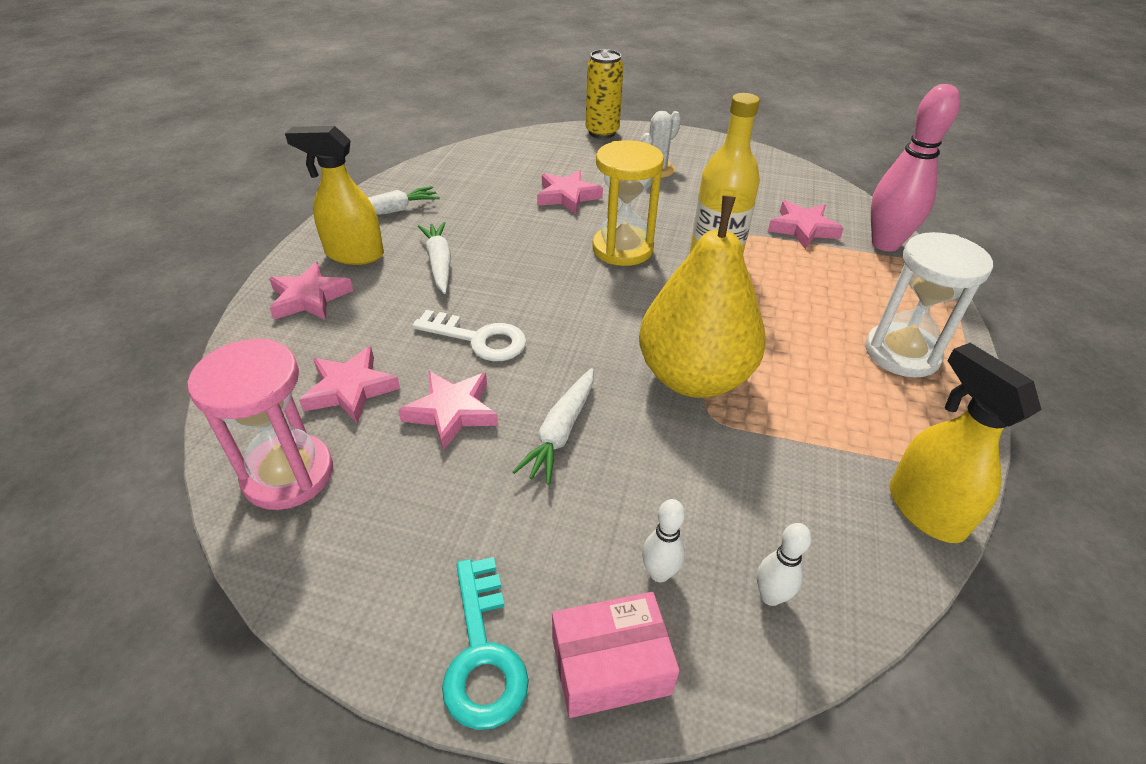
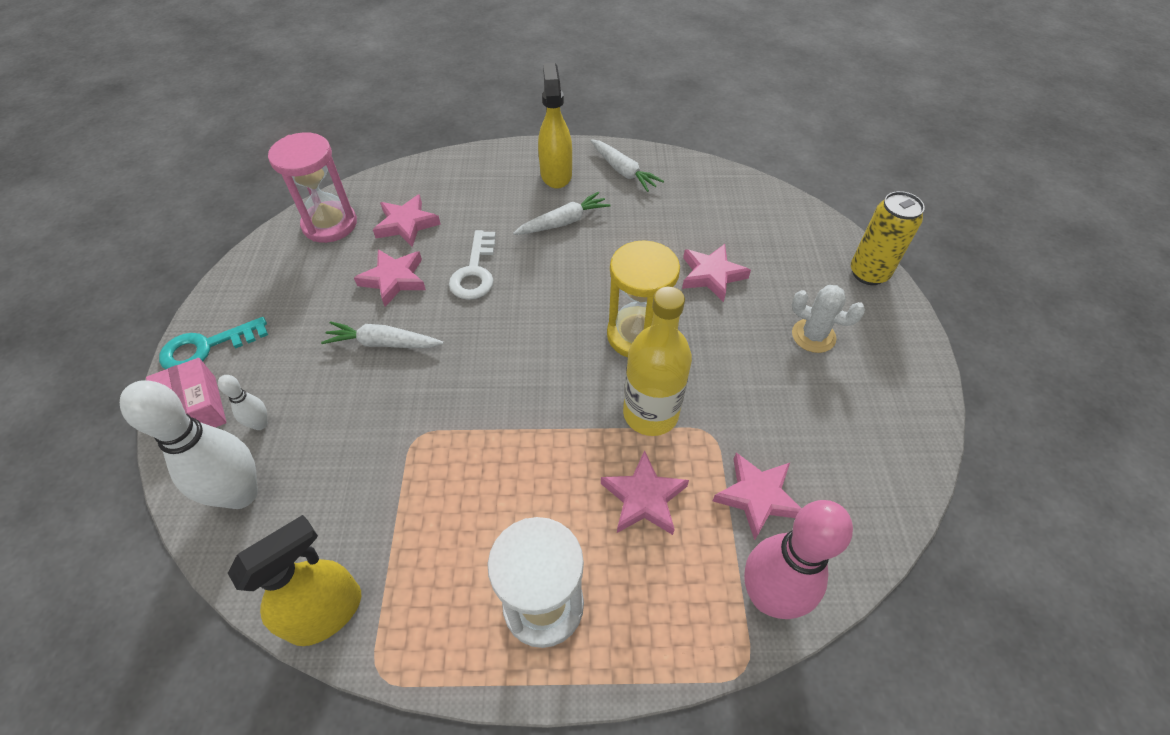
camera: 75 degrees right, 10 degrees up
pink star [269,262,353,320] -> pink star moved to [601,450,689,535]
yellow pear [639,195,766,398] -> none
white bowling pin [757,523,812,606] -> white bowling pin [120,380,258,509], size x2.16

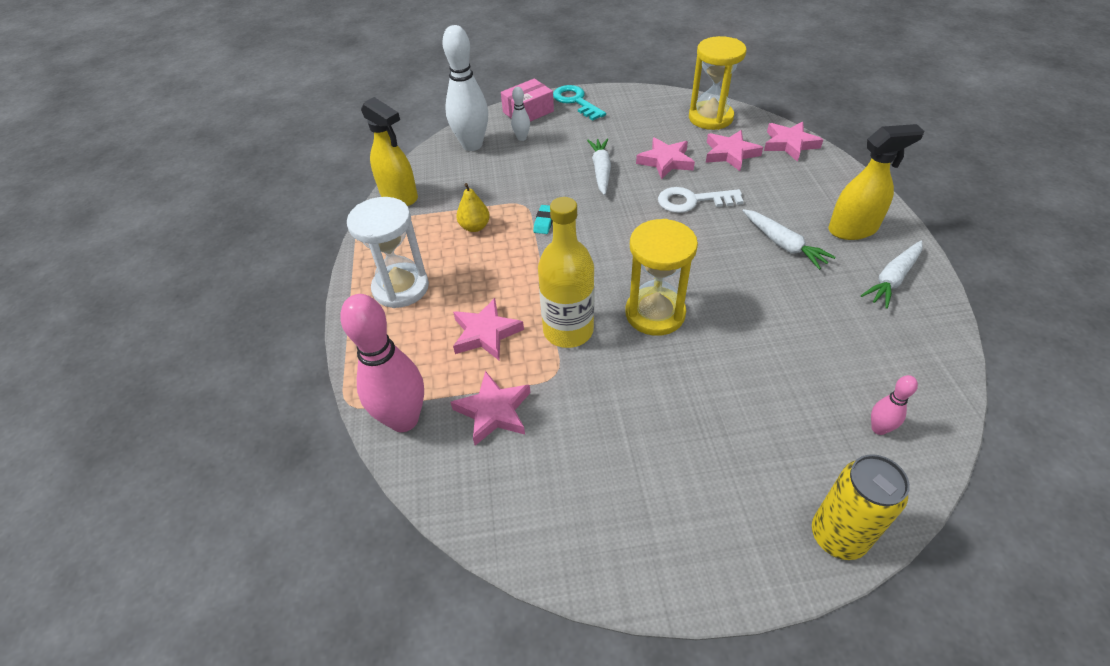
camera: 85 degrees right, 5 degrees down
pink hourglass [268,132,357,243] -> yellow hourglass [689,36,746,130]
pink star [682,244,751,302] -> pink star moved to [764,122,823,162]
white cactus [792,285,865,353] -> none
none -> yellow pear [456,183,490,232]
none -> turquoise eraser [533,205,553,234]
none -> pink bowling pin [871,375,918,435]

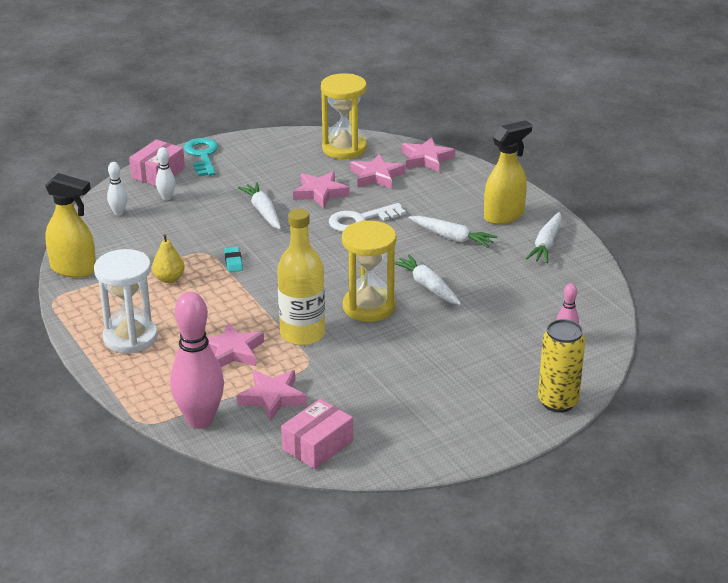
camera: 25 degrees left, 15 degrees down
white bowling pin [442,25,488,151] -> white bowling pin [107,162,127,216], size x0.46
turquoise key [553,85,606,121] -> turquoise key turned 45 degrees clockwise [184,138,218,176]
none -> pink box [281,399,353,469]
none -> white carrot [395,254,461,305]

